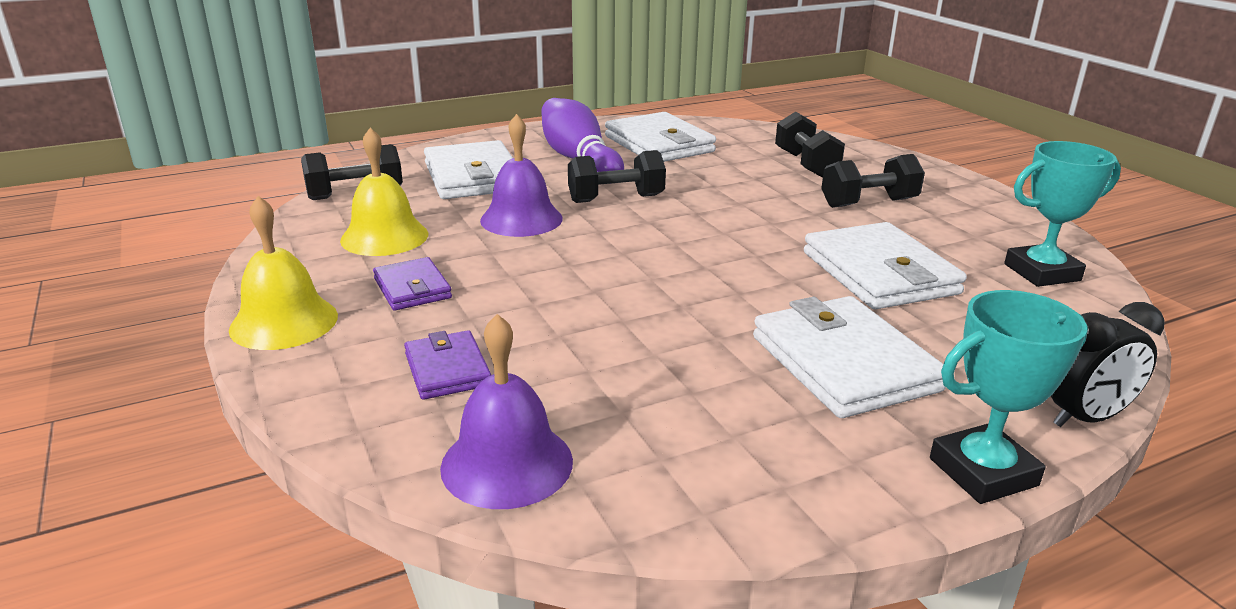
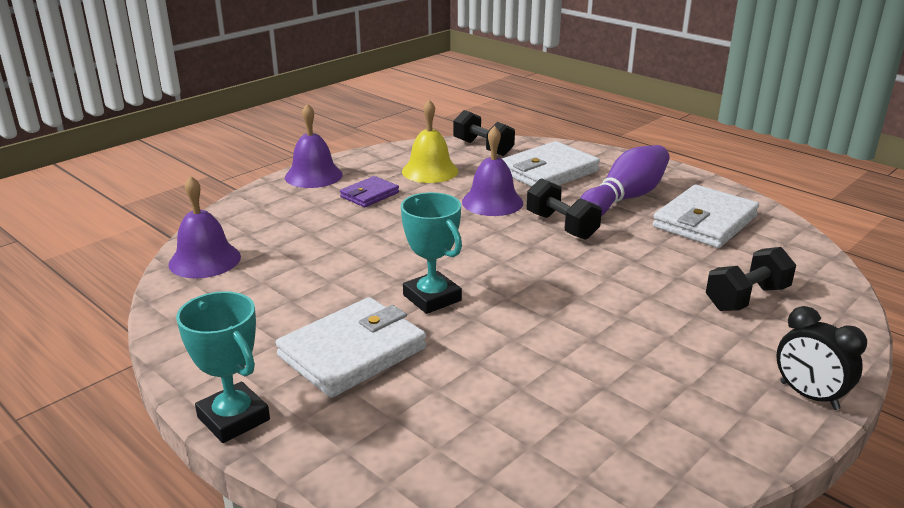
camera: 70 degrees right, 0 degrees up
yellow bell [229,196,338,350] -> purple bell [285,103,343,188]
purple wallet [404,330,491,400] -> none
white wallet [804,222,967,309] -> none
black dumbbell [821,154,925,208] -> none
turquoise trophy [1004,141,1121,287] -> turquoise trophy moved to [401,192,462,314]
black clock [1051,302,1164,427] -> black clock moved to [776,306,867,410]

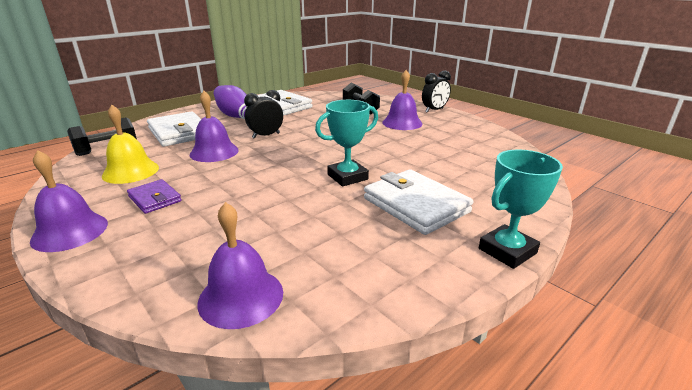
camera: 85 degrees left, 0 degrees up
black dumbbell [527,178,602,240] -> black clock [244,90,283,139]
none -> purple bell [382,70,423,130]

